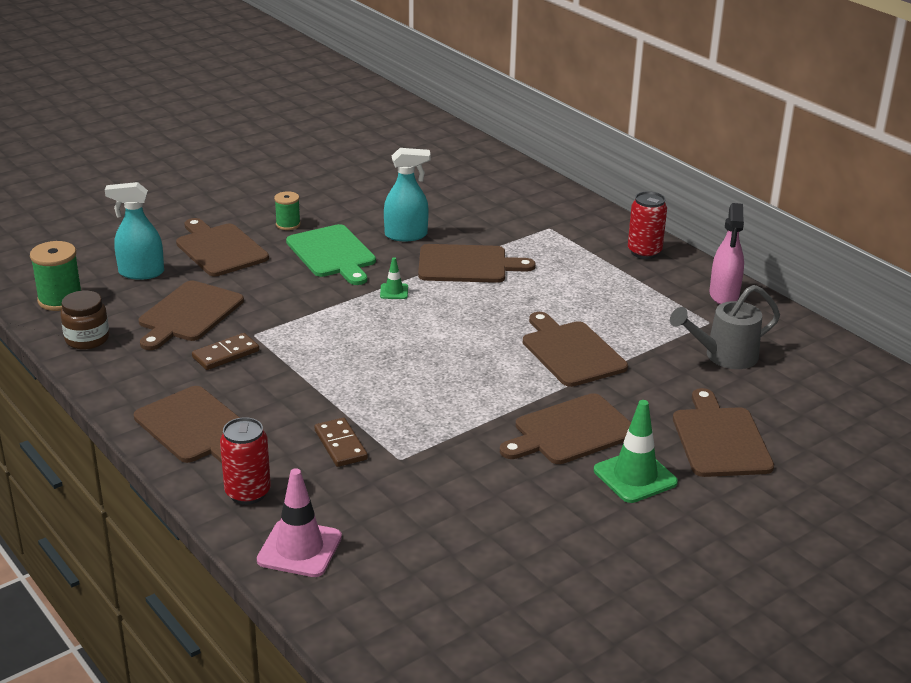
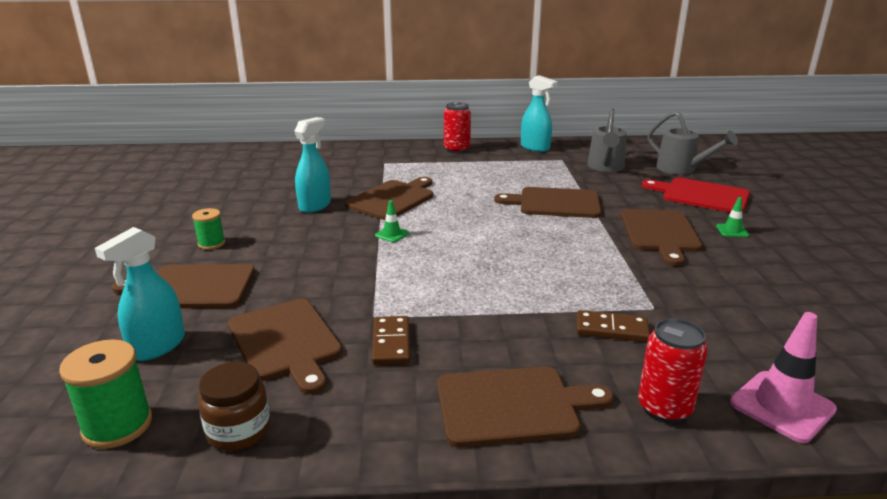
camera: 55 degrees left, 5 degrees down
green cutting board [286,224,376,285] -> none
green traffic cone [594,400,678,503] -> green traffic cone [716,197,749,237], size x0.51
brown cutting board [673,388,774,477] -> red cutting board [642,178,750,213]
pink spray bottle [709,203,744,304] -> turquoise spray bottle [521,75,558,152]
none -> grey watering can [647,111,738,175]

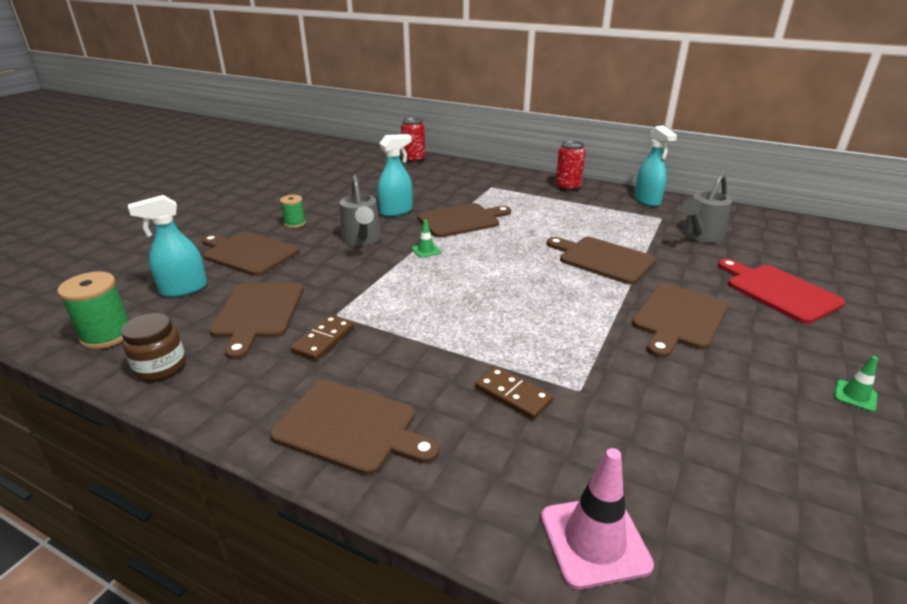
camera: 30 degrees right, 5 degrees up
red can [638,318,708,423] -> red can moved to [401,118,425,163]
grey watering can [647,111,738,175] -> grey watering can moved to [339,175,382,246]
green traffic cone [716,197,749,237] -> green traffic cone moved to [834,356,878,412]

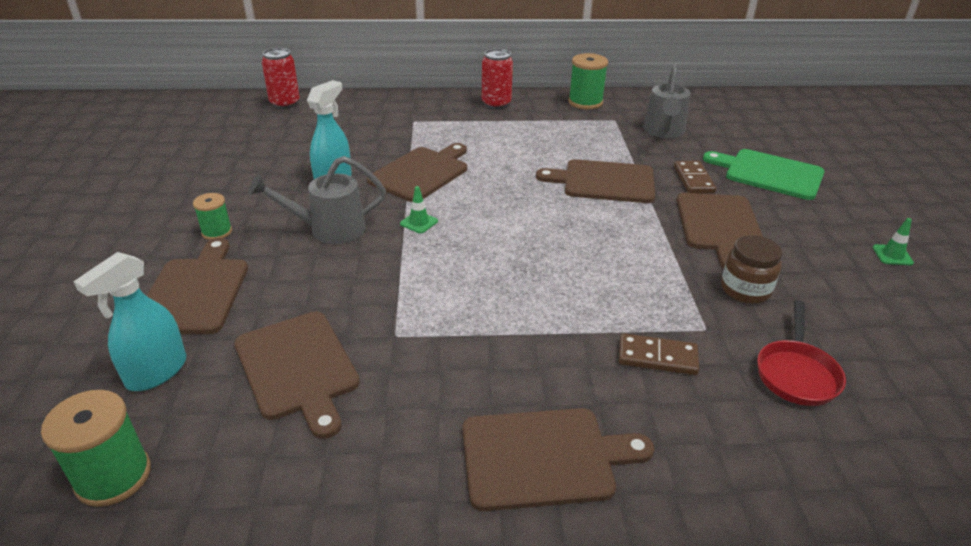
camera: 30 degrees left, 5 degrees up
brown jar [121,313,186,381] -> brown jar moved to [721,235,782,304]
brown cutting board [202,232,299,276] -> brown cutting board turned 90 degrees clockwise [147,238,248,334]
brown domino [290,315,354,361] -> brown domino moved to [674,161,716,193]
grey watering can [339,175,382,246] -> grey watering can turned 120 degrees clockwise [248,156,386,244]
pink traffic cone [541,448,654,589] -> none
turquoise spray bottle [634,126,677,207] -> green spool [568,53,608,109]
red cutting board [718,259,846,324] -> green cutting board [703,149,825,200]
none -> red pan [757,300,846,406]

